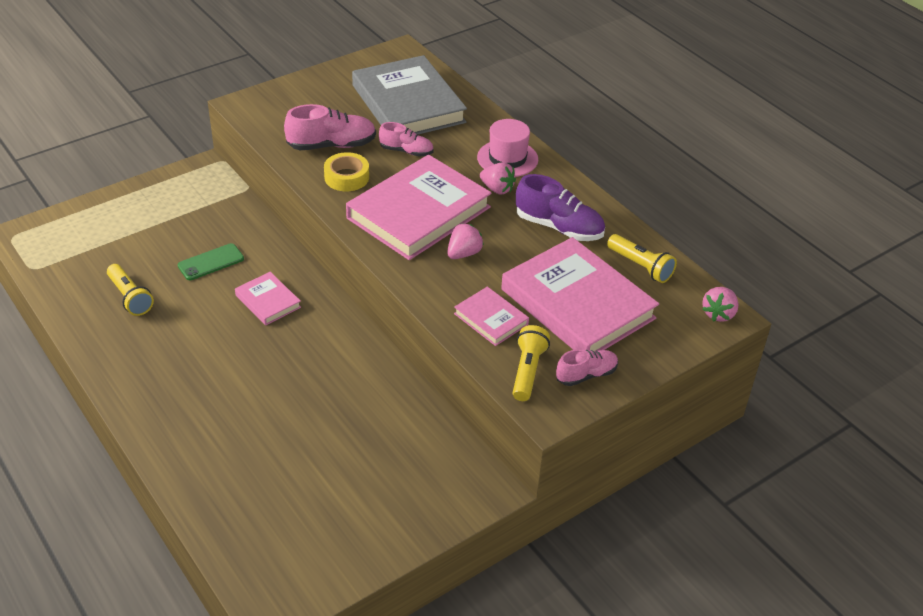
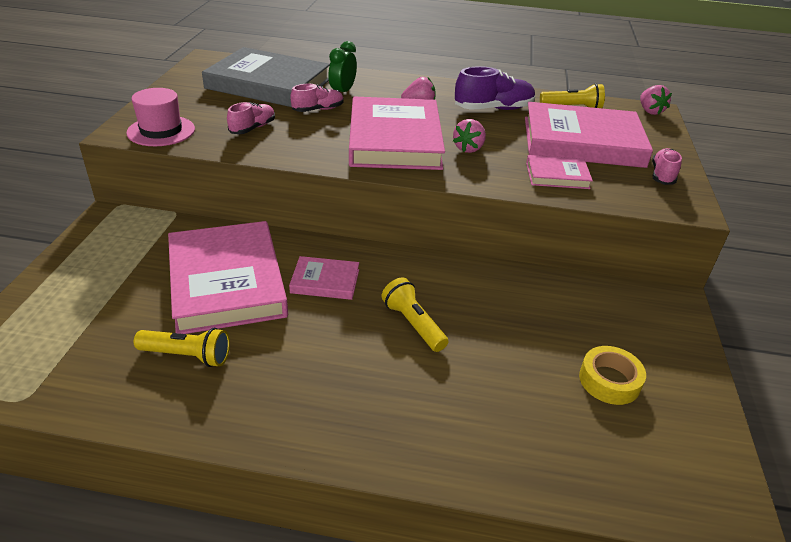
camera: 45 degrees left, 5 degrees down
green phone [178,243,244,280] -> pink book [168,221,288,334]
pink shoe [284,104,376,150] -> pink shoe [227,102,275,134], size x0.63
yellow tape [324,152,369,191] -> yellow tape moved to [579,346,646,405]
pink strawberry [447,223,484,259] -> pink strawberry turned 150 degrees counterclockwise [453,119,486,153]
pink hat [477,119,538,177] -> pink hat moved to [126,88,195,146]
yellow flashlight [513,325,550,401] -> yellow flashlight moved to [382,277,448,352]
none -> green clock [328,41,357,92]

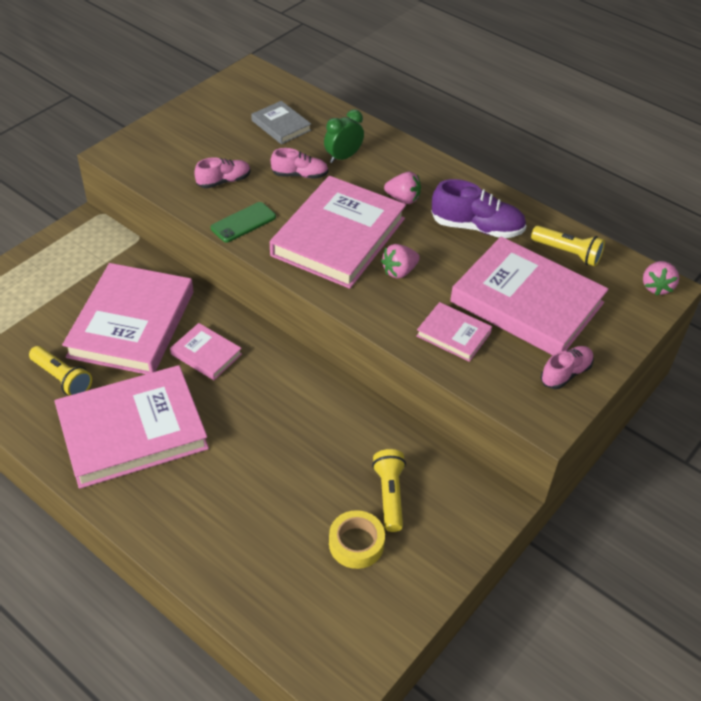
camera: 30 degrees right, 10 degrees up
pink hat [126,88,195,146] -> none
grey book [202,47,330,107] -> grey book [251,101,311,144], size x0.47
yellow flashlight [382,277,448,352] -> yellow flashlight moved to [372,449,406,532]
none -> pink book [54,365,209,489]
none -> green phone [211,202,276,243]

